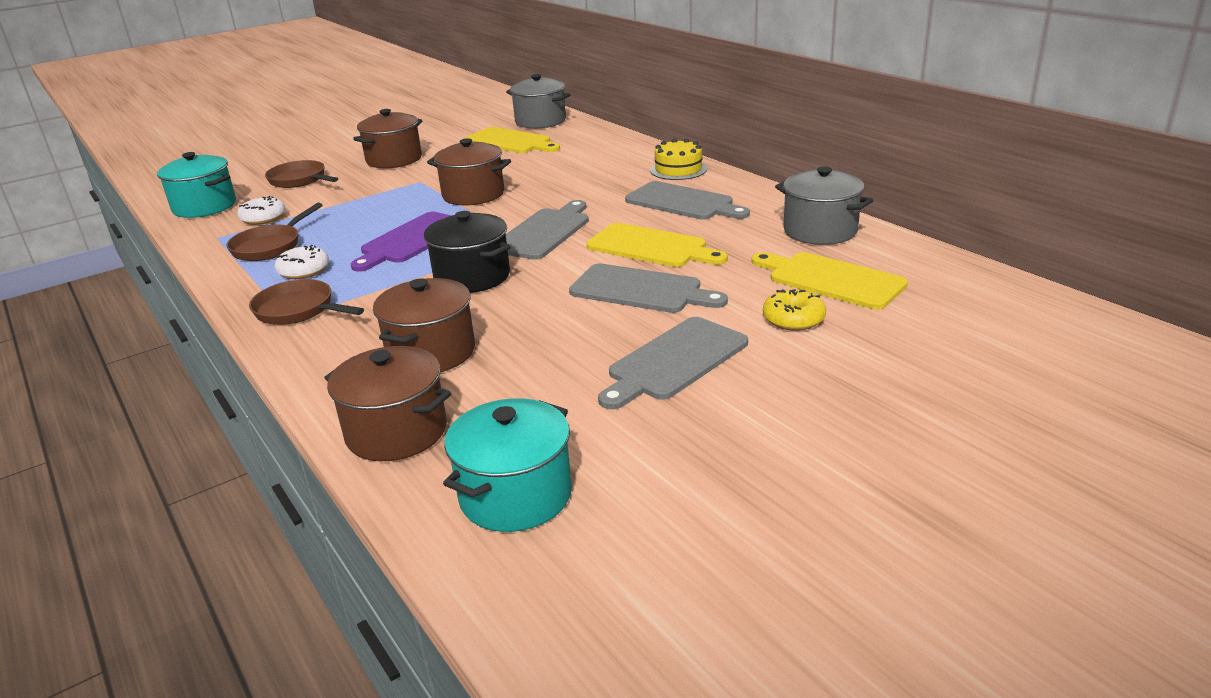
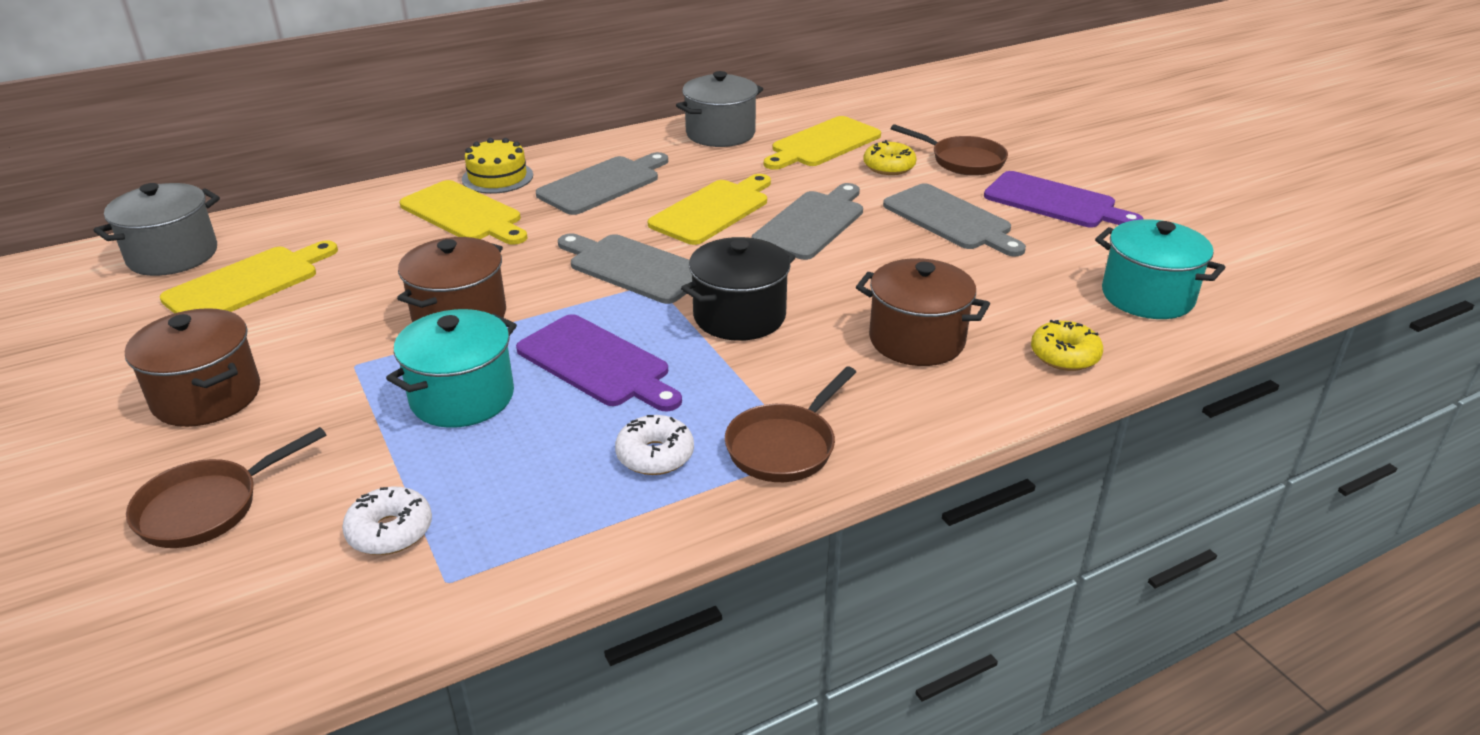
camera: 85 degrees left, 5 degrees up
turquoise pot [157,152,236,218] -> turquoise pot moved to [386,309,517,428]
brown pan [226,203,323,261] -> brown pan moved to [891,124,1008,176]
brown pot [324,346,451,461] -> yellow donut [1031,320,1103,371]
none -> yellow cutting board [400,180,527,245]
none -> purple cutting board [984,171,1144,227]

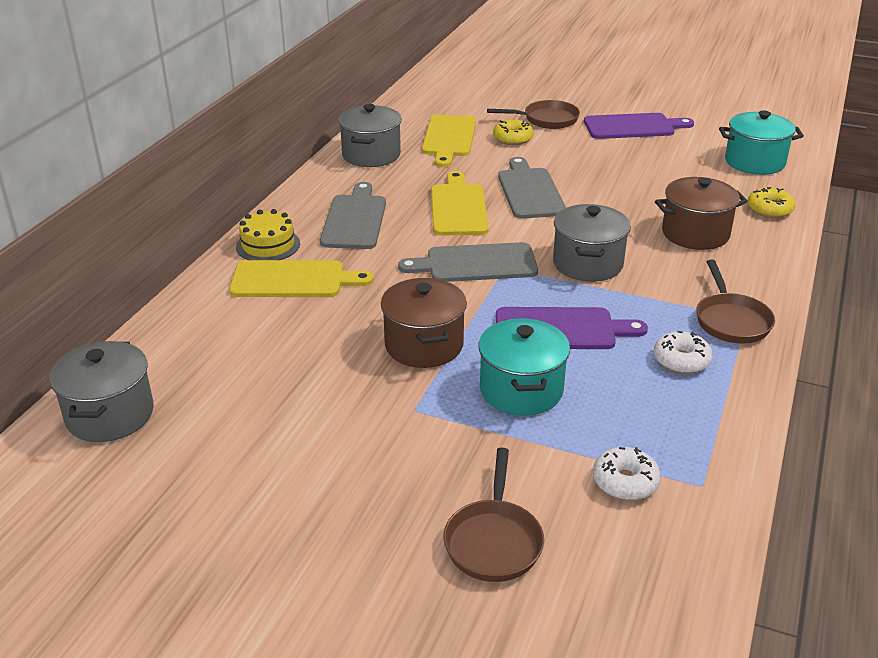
camera: 40 degrees left, 0 degrees up
brown pot [125,308,260,427] -> none
yellow cutting board [160,240,338,313] -> none
black pot [681,237,796,341] -> grey pot [553,204,631,282]
grey cutting board [883,184,1026,256] -> none

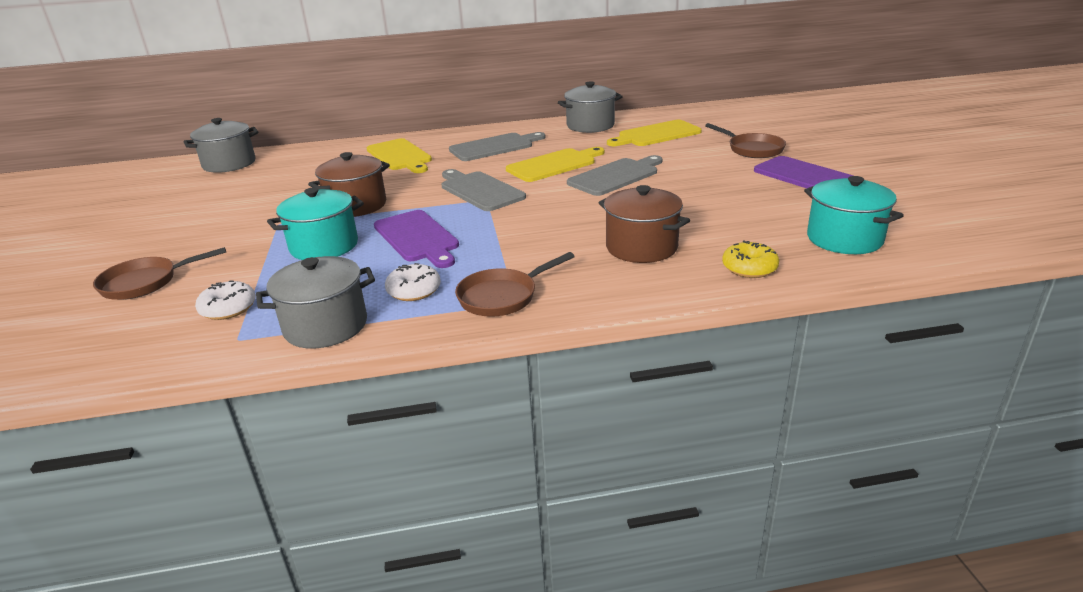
camera: 60 degrees right, 5 degrees down
yellow cake [236,209,300,260] -> none
yellow donut [493,120,534,145] -> none
grey pot [553,204,631,282] -> grey pot moved to [256,256,375,349]

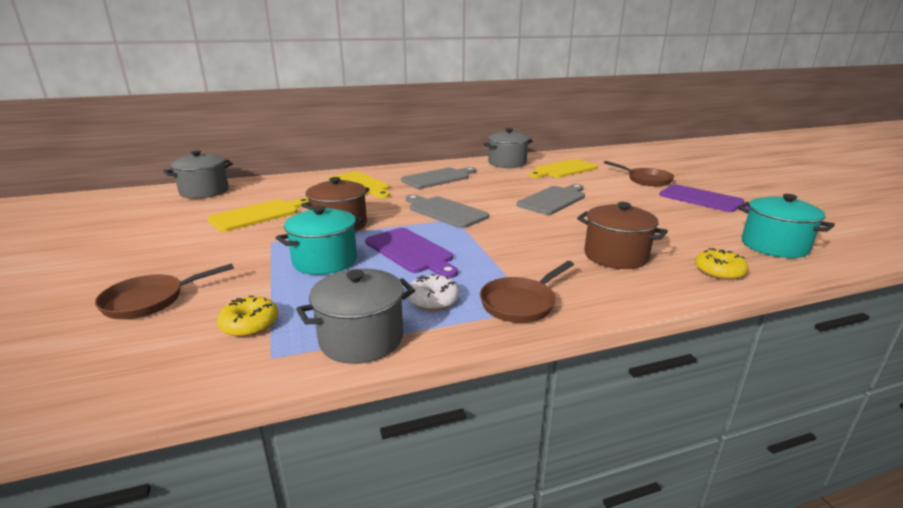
camera: 10 degrees left, 5 degrees down
white donut [195,280,256,320] -> yellow donut [217,296,278,337]
yellow cutting board [506,147,604,182] -> yellow cutting board moved to [207,198,308,232]

